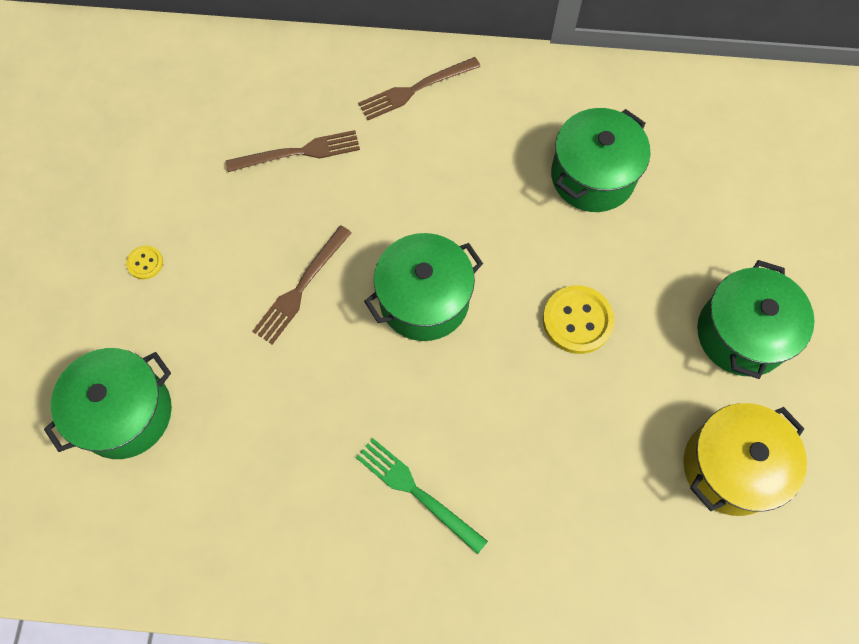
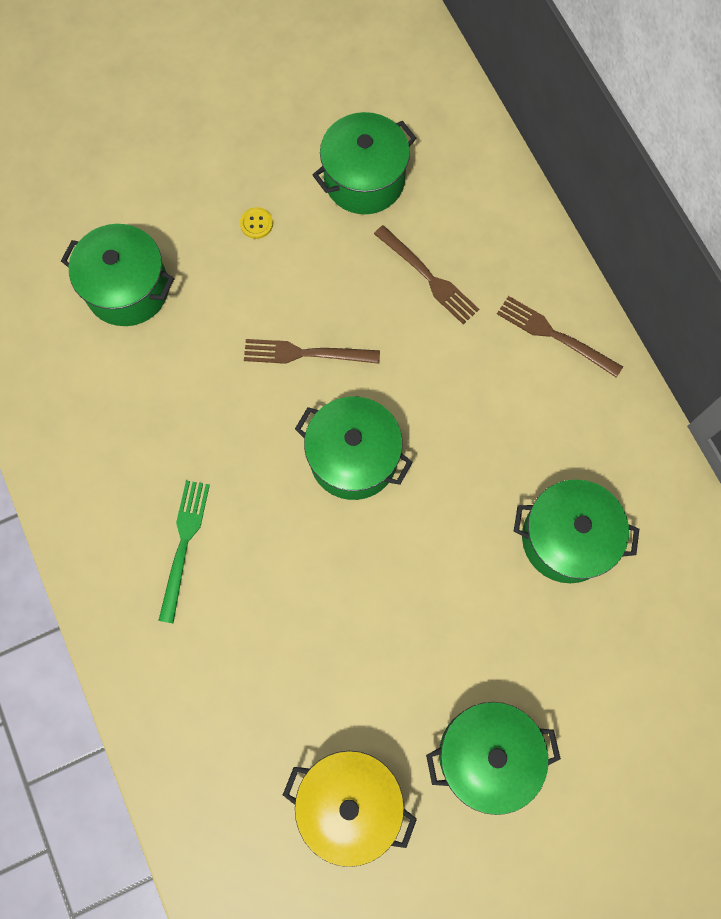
camera: 60 degrees right, 5 degrees up
yellow button [543,285,614,354] -> none
none -> green pot [313,112,416,214]

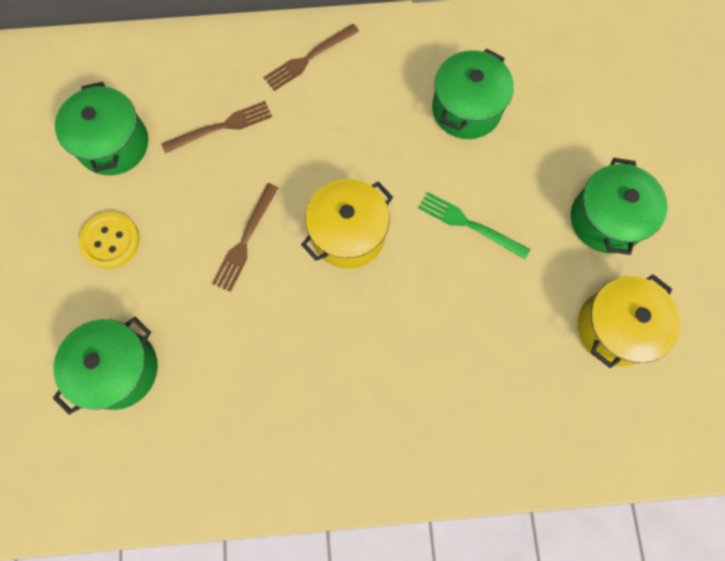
camera: 70 degrees left, 0 degrees up
green fork [158,481,210,623] -> green fork moved to [418,192,530,259]
yellow button [240,207,273,239] -> yellow button [79,212,140,269], size x1.93
green pot [295,397,413,500] -> yellow pot [301,179,393,269]

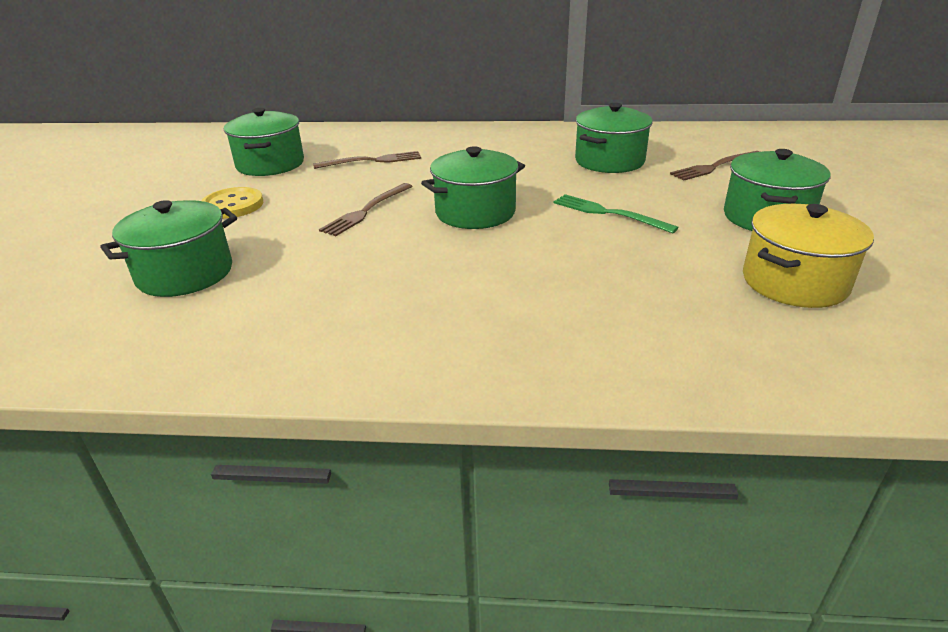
camera: 10 degrees right, 40 degrees down
brown fork [264,24,359,91] -> brown fork moved to [670,151,760,181]
yellow pot [301,179,393,269] -> green pot [421,146,525,229]

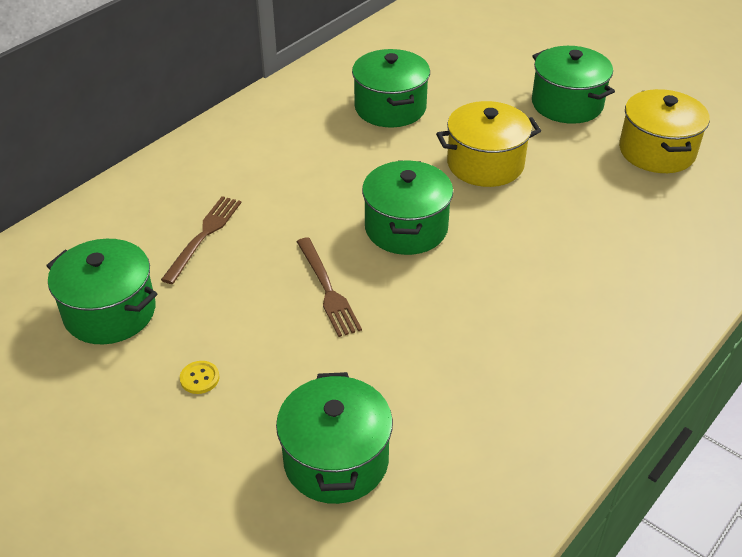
camera: 55 degrees left, 10 degrees up
yellow button [201,187,263,219] -> yellow button [180,361,219,394], size x0.52
green fork [554,194,679,234] -> yellow pot [436,101,541,187]
brown fork [670,151,760,181] -> none

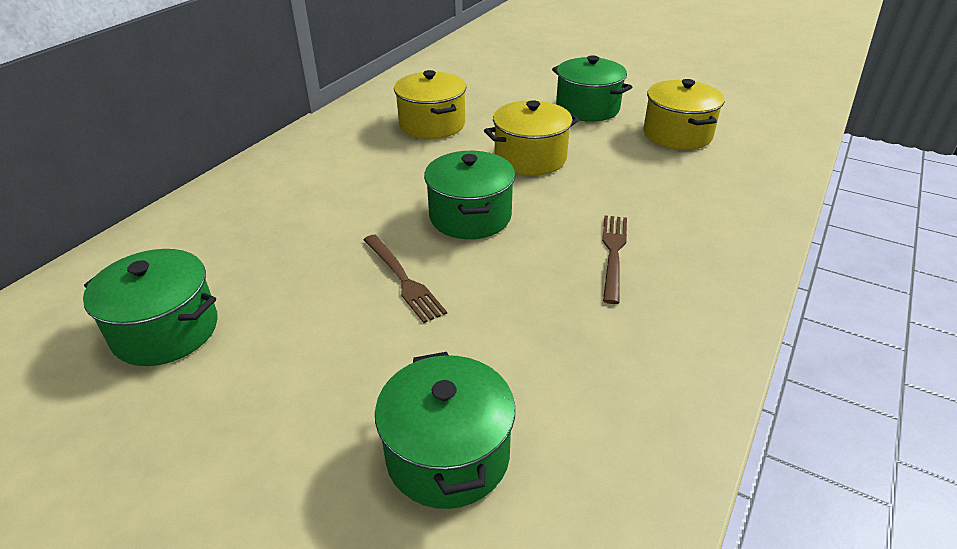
camera: 10 degrees left, 5 degrees down
brown fork [161,196,241,284] -> brown fork moved to [602,215,627,304]
yellow button [180,361,219,394] -> none
green pot [352,49,430,127] -> yellow pot [394,70,466,139]

